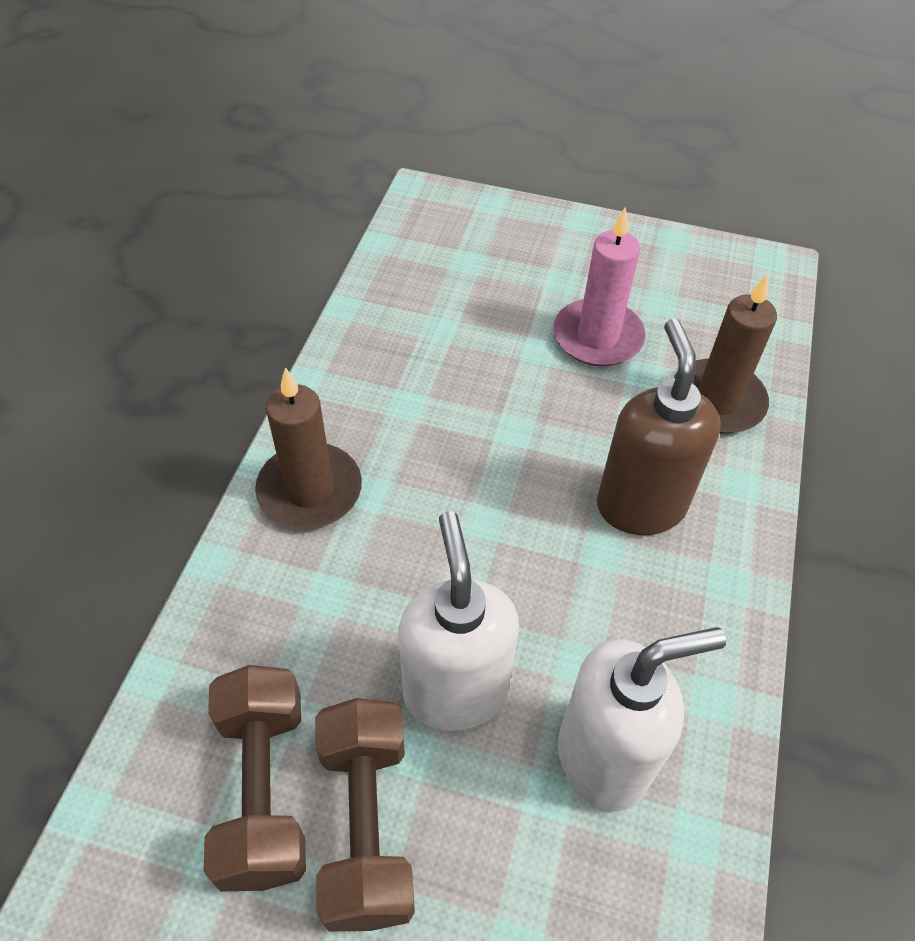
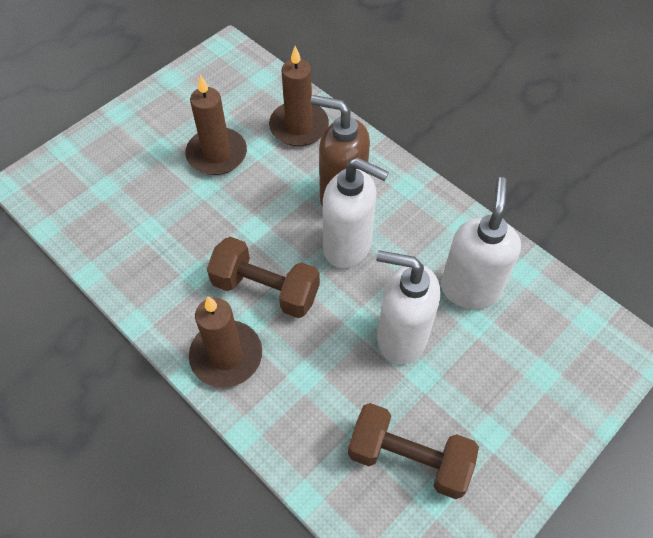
camera: 60 degrees left, 5 degrees up
brown dumbbell [315,698,415,931] -> brown dumbbell moved to [207,237,320,318]
pink candle [553,208,646,367] -> brown candle [185,75,247,175]
none -> white soap dispenser [323,157,389,268]

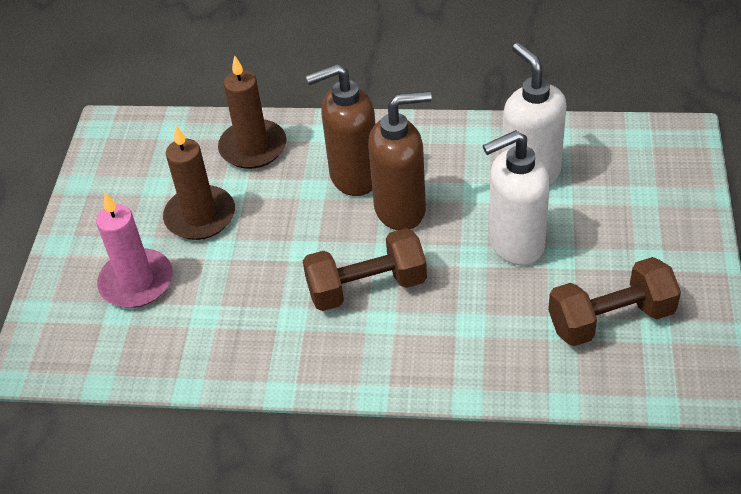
camera: 35 degrees left, 10 degrees down
brown candle [189,296,262,388] -> none
white soap dispenser [323,157,389,268] -> brown soap dispenser [368,91,432,230]
none -> pink candle [96,193,173,308]

